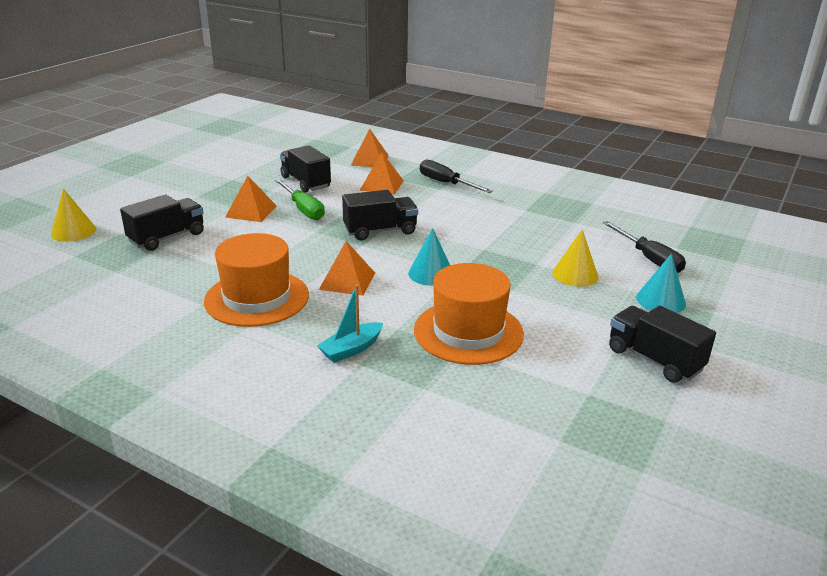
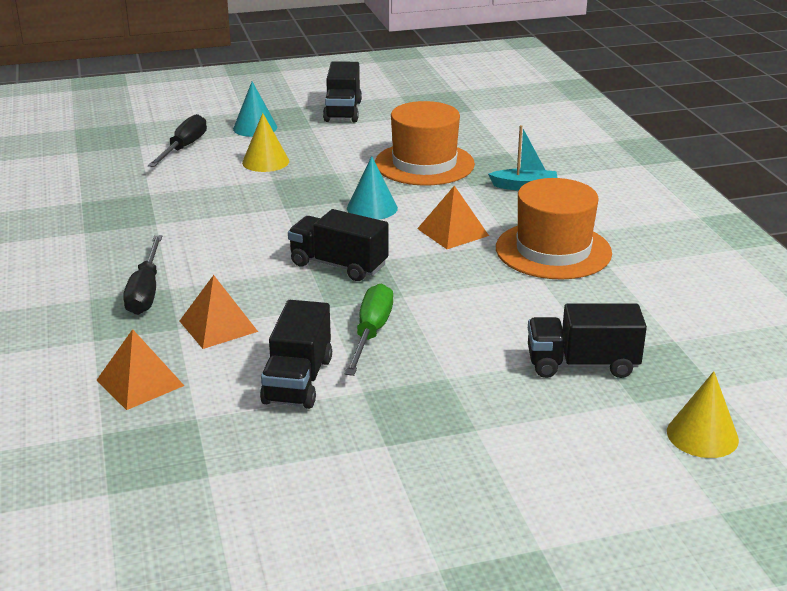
camera: 135 degrees left, 0 degrees up
orange pyramid [225,176,277,222] -> none

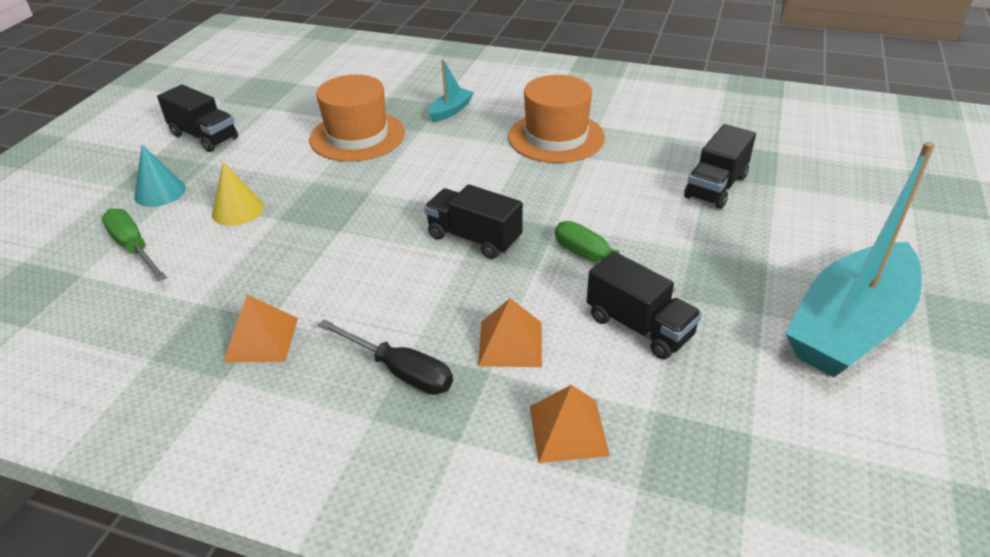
camera: 55 degrees left, 10 degrees up
black screwdriver [148,114,207,167] -> green screwdriver [102,208,167,281]
black truck [288,209,389,281] -> black truck turned 60 degrees clockwise [424,184,523,259]
turquoise cone [347,156,398,220] -> none
orange pyramid [417,185,489,249] -> orange pyramid moved to [223,295,298,363]
yellow cone [667,371,739,458] -> none
none -> turquoise boat [785,142,935,377]

